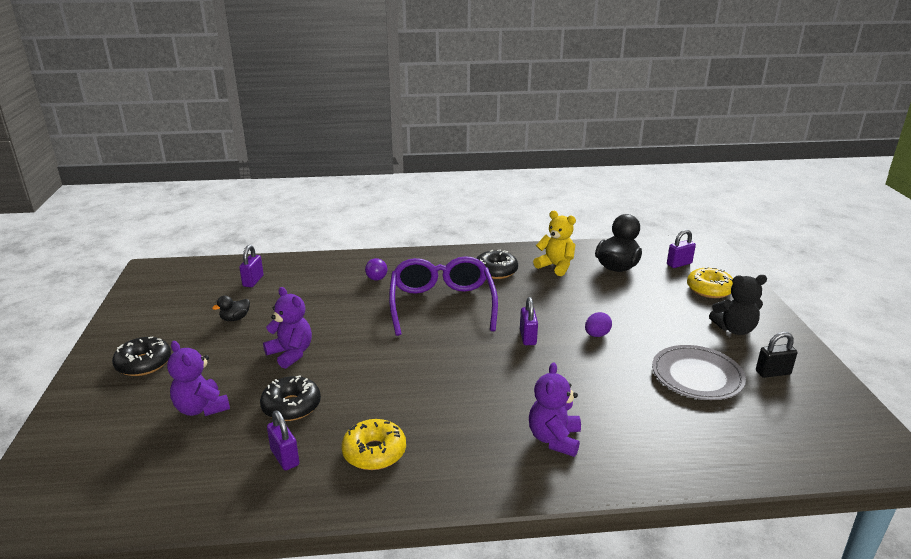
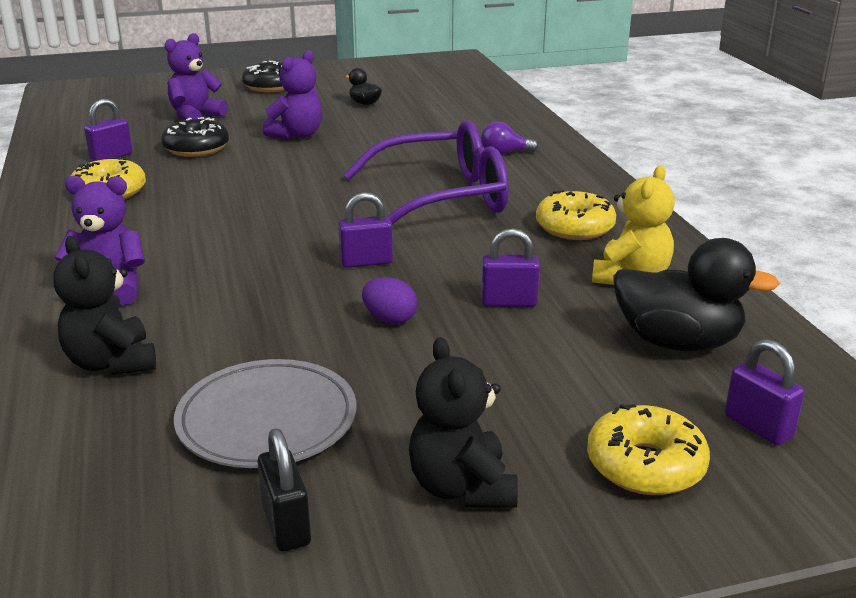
camera: 80 degrees right, 0 degrees up
purple padlock [239,245,264,287] -> purple padlock moved to [481,228,540,307]
black donut [476,250,518,279] -> yellow donut [536,190,616,240]
none -> black teddy bear [53,236,156,375]

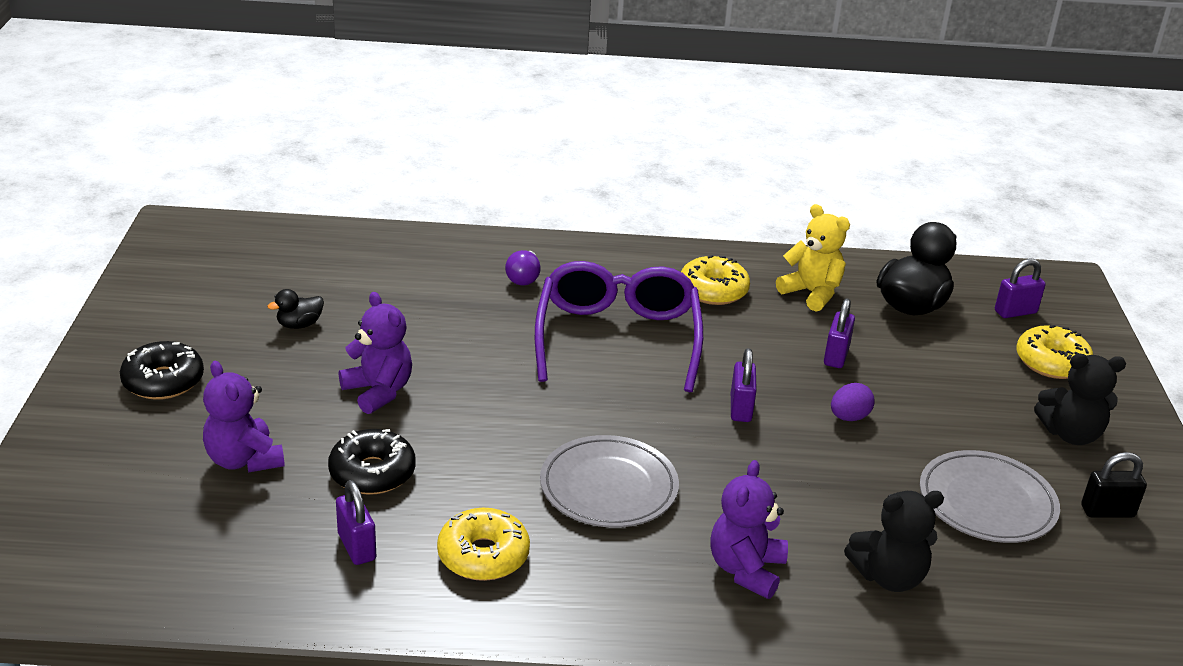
camera: 75 degrees left, 5 degrees up
none -> grey plate [540,435,679,528]

